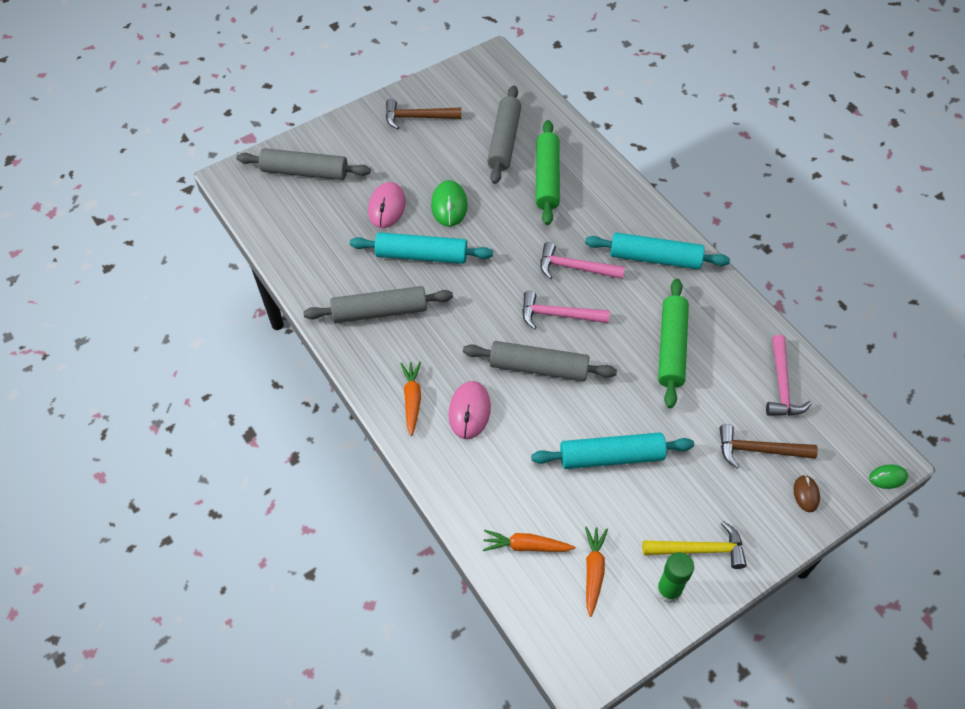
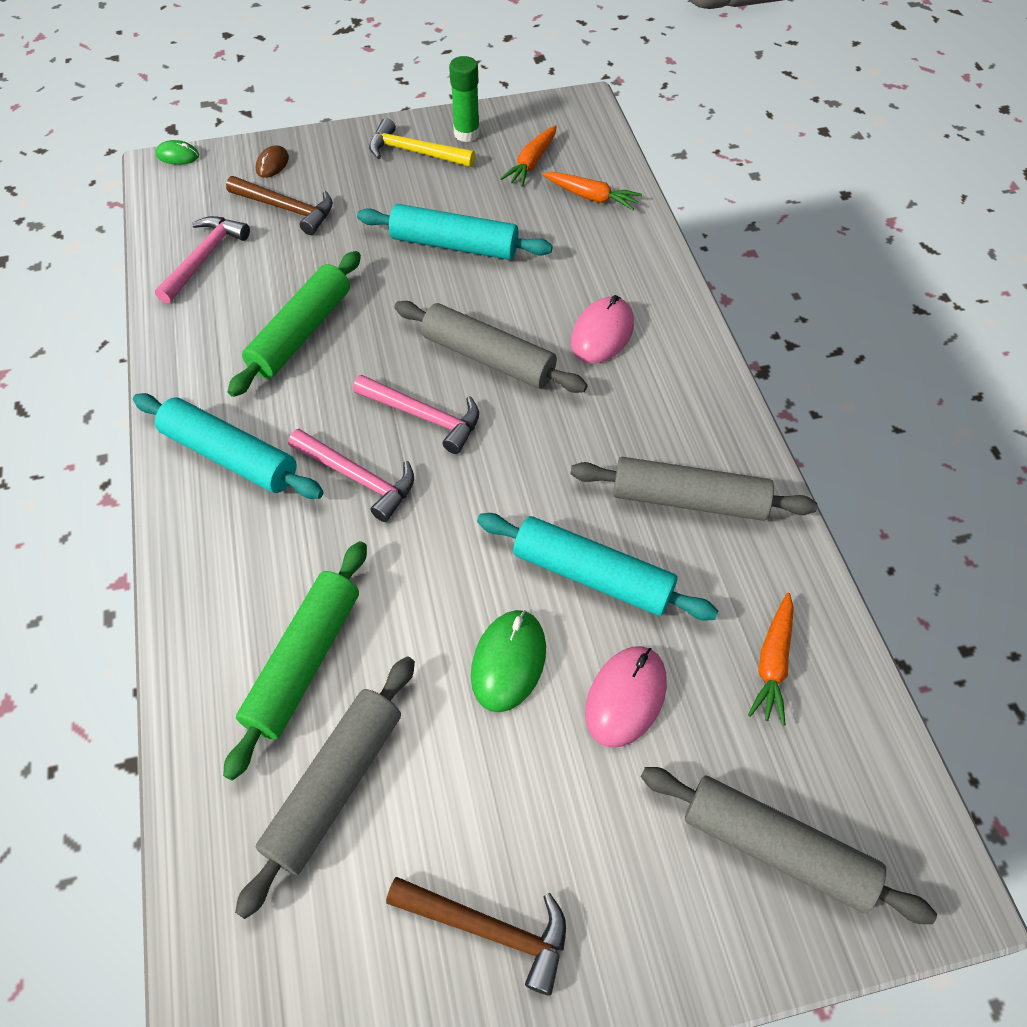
camera: 160 degrees left, 0 degrees up
orange carrot [400,362,421,436] -> orange carrot moved to [748,593,794,726]

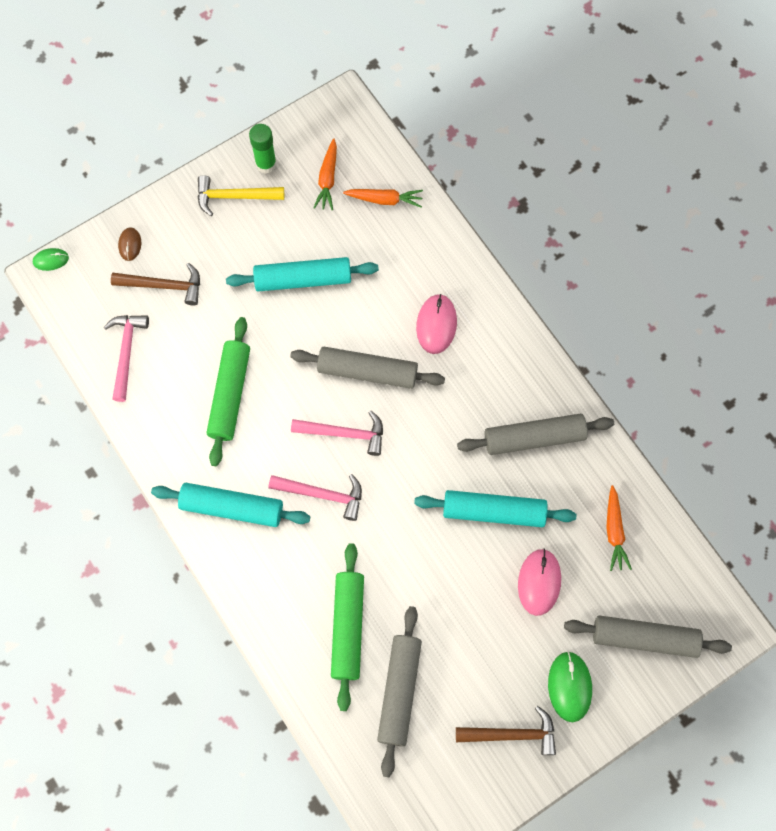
camera: 20 degrees left, 15 degrees up
green mouse [471,610,546,712] -> green mouse moved to [548,651,592,722]

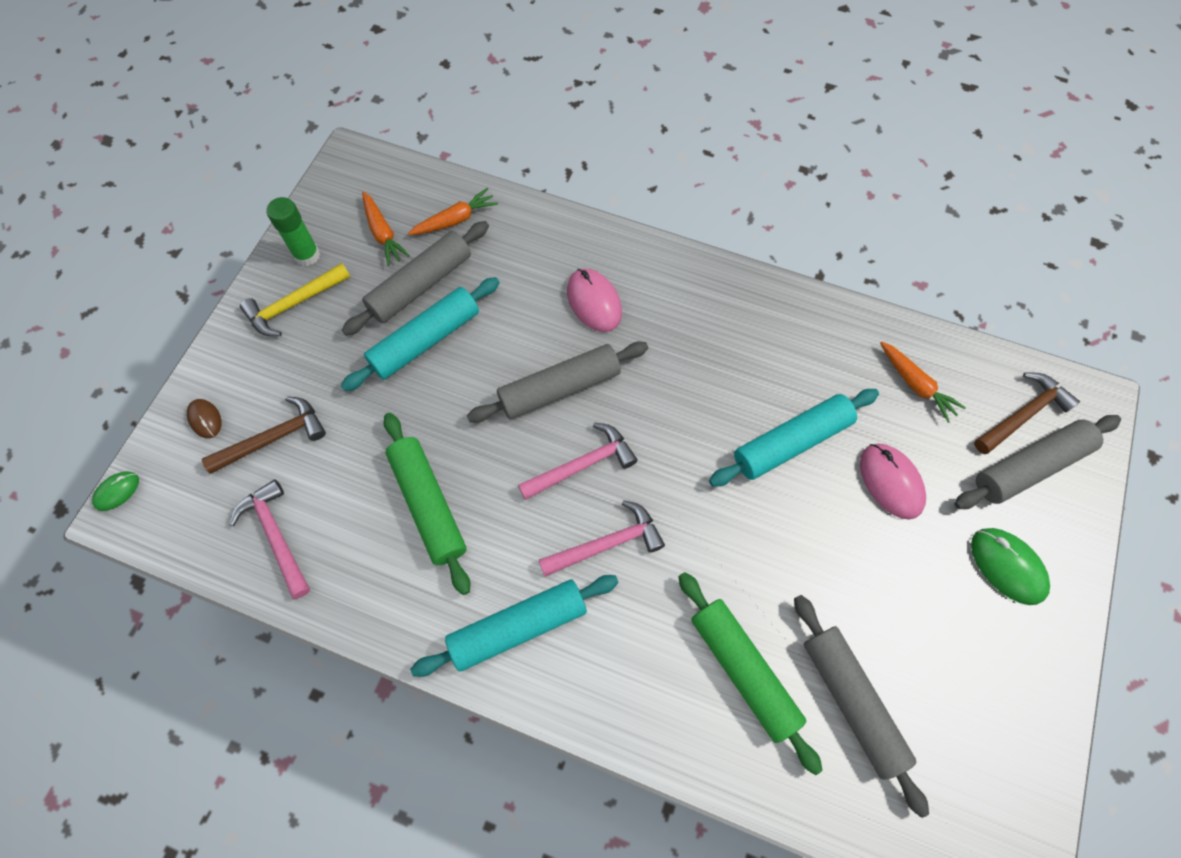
camera: 35 degrees left, 5 degrees down
brown hammer [456,706,556,755] -> brown hammer moved to [974,373,1080,454]
grey rolling pin [457,414,614,455] -> grey rolling pin moved to [342,221,489,336]

